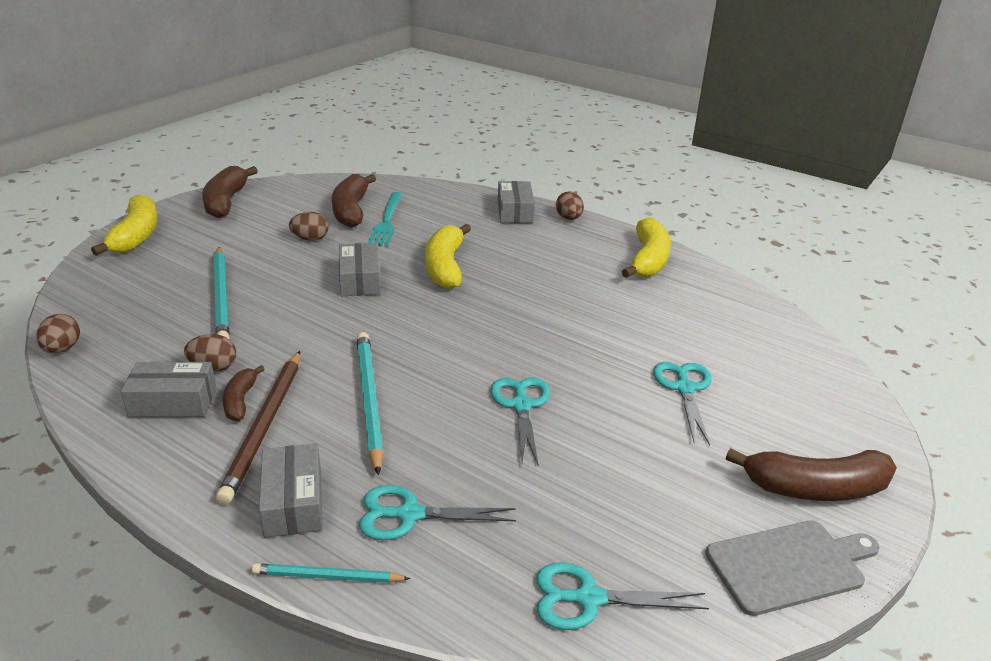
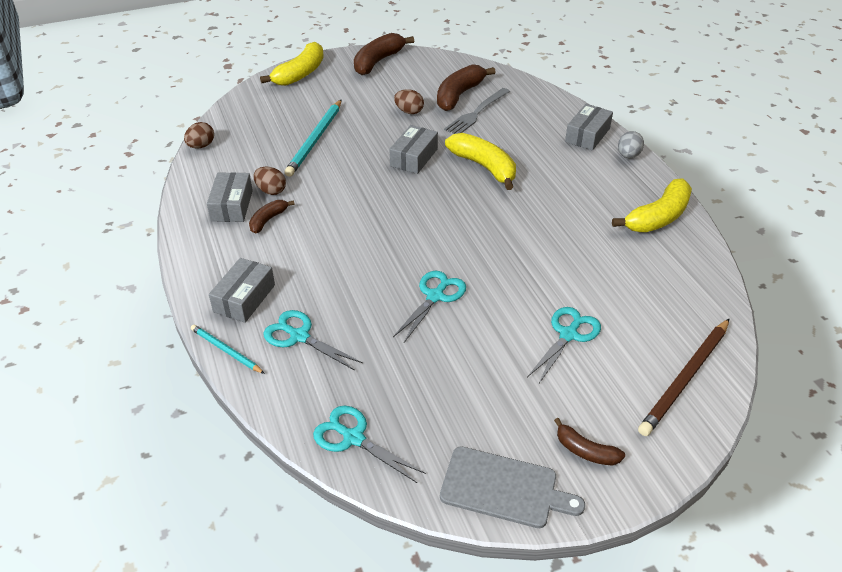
camera: 35 degrees right, 10 degrees up
grey box [121,362,216,417] -> grey box turned 60 degrees clockwise [207,172,253,222]
brown pencil [216,351,300,504] -> brown pencil moved to [638,319,729,436]
turquoise pencil [356,332,384,475] -> none
turquoise fork [368,192,403,247] -> grey fork [444,88,510,134]
yellow banana [425,224,471,289] -> yellow banana turned 105 degrees clockwise [445,133,516,190]
brown egg [556,191,584,220] -> grey egg [618,131,644,158]
brown banana [726,448,897,501] -> brown banana [554,418,625,466], size x0.55

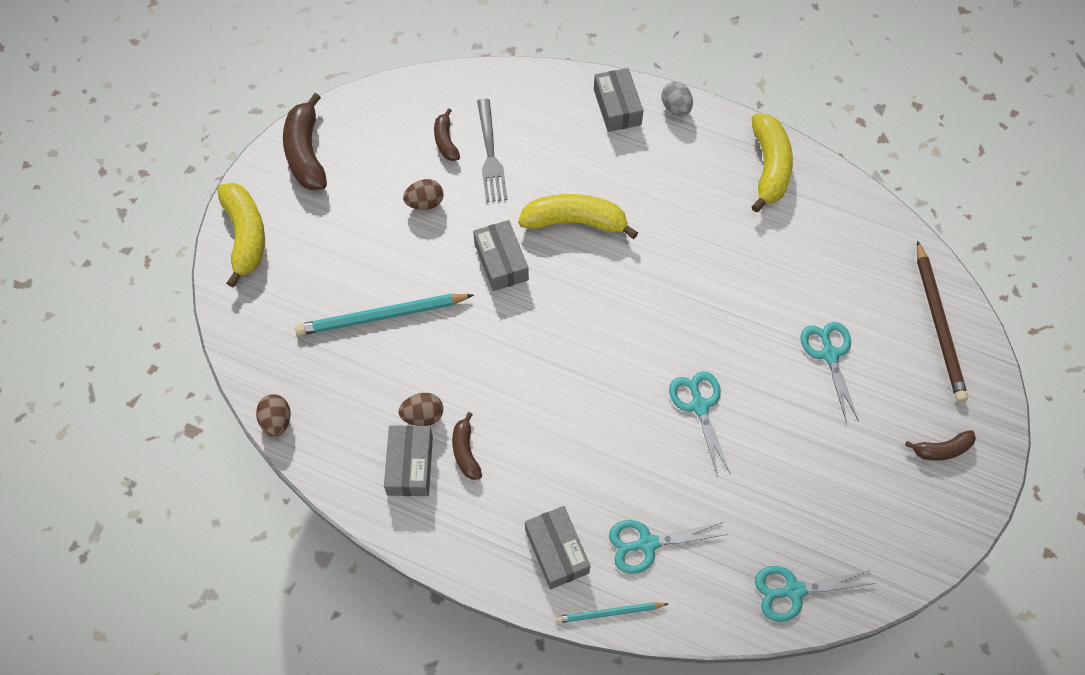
camera: 45 degrees left, 20 degrees up
grey box [207,172,253,222] -> grey box turned 45 degrees clockwise [384,425,433,496]
turquoise pencil [285,99,342,177] -> turquoise pencil turned 105 degrees clockwise [295,294,474,336]
brown banana [437,64,495,111] -> brown banana [434,108,460,161], size x0.55
grey cutting board [440,446,585,528] -> none

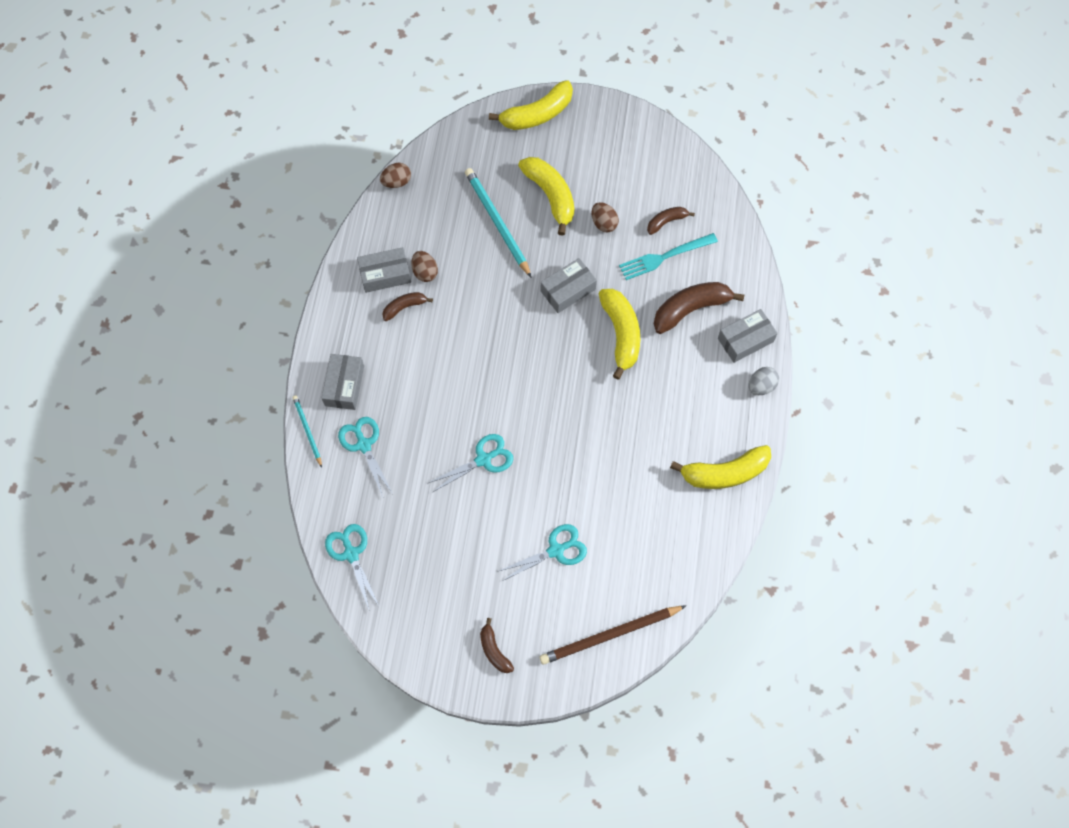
camera: 75 degrees right, 5 degrees up
brown banana [283,93,327,190] -> brown banana moved to [654,282,744,334]
grey fork [477,99,508,202] -> turquoise fork [619,233,718,280]
grey box [525,506,590,589] -> grey box turned 45 degrees counterclockwise [322,354,364,410]
none -> yellow banana [518,157,575,236]

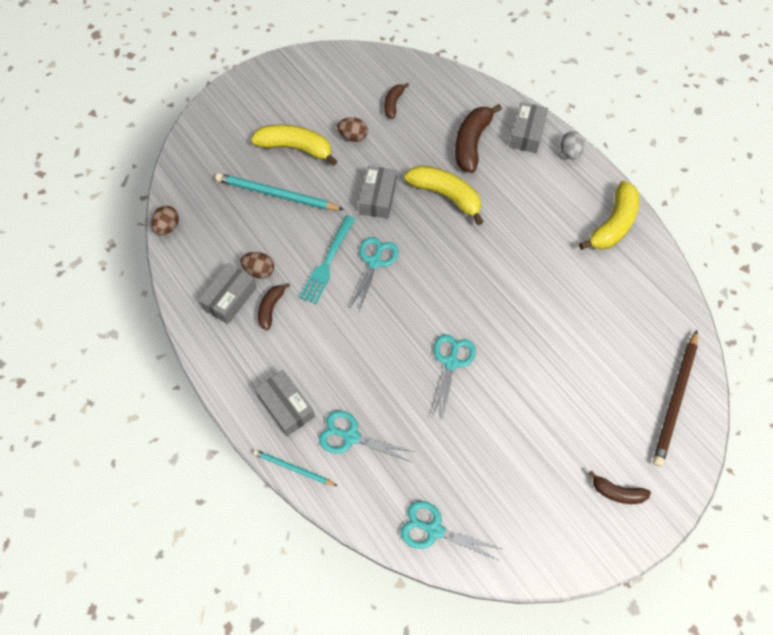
camera: 45 degrees left, 5 degrees down
yellow banana [489,80,573,130] -> none
turquoise scissors [497,524,587,581] -> turquoise scissors moved to [349,237,399,311]
turquoise fork [619,233,718,280] -> turquoise fork moved to [299,215,355,304]

